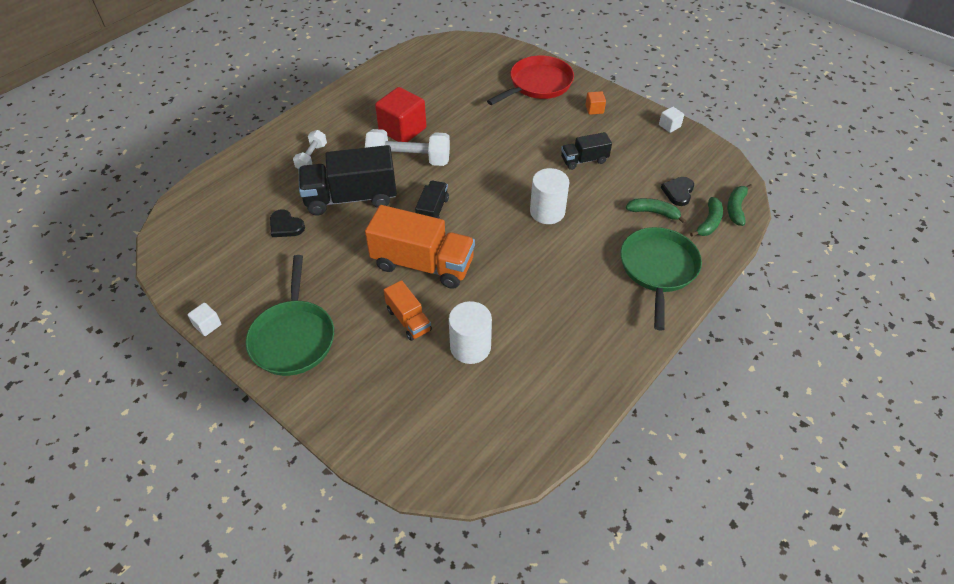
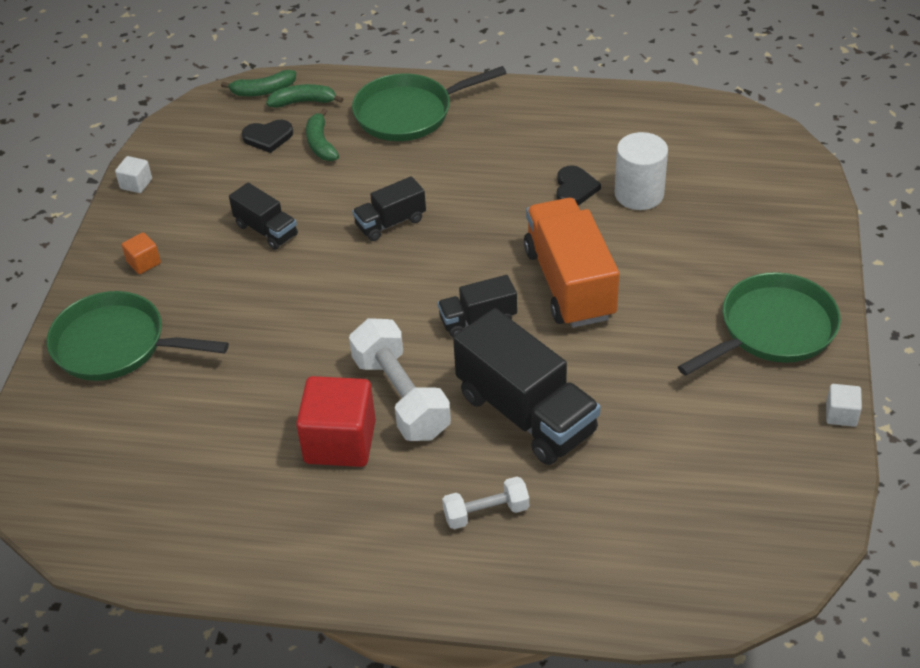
camera: 120 degrees left, 5 degrees down
black heart [270,209,305,237] -> black heart moved to [556,165,601,205]
orange truck [384,280,432,341] -> none
red pan [487,55,574,105] -> green pan [47,291,229,381]
white cylinder [530,168,569,224] -> black truck [352,176,426,241]

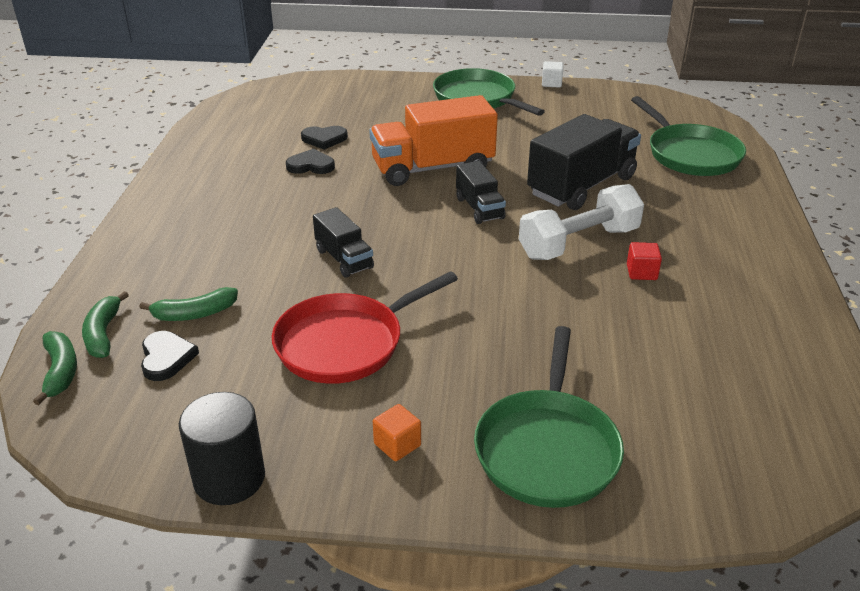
camera: 95 degrees left, 10 degrees down
white cube [115,156,152,193] -> black cylinder [179,392,265,505]
black truck [229,183,298,250] -> red pan [272,271,458,384]
red cube [296,376,376,467] -> red cube [627,242,662,280], size x0.47
green pan [352,66,506,141] -> green pan moved to [631,96,746,176]
white dumbbell [442,476,529,529] -> none
white cylinder [615,132,668,210] -> black heart [301,126,348,150]

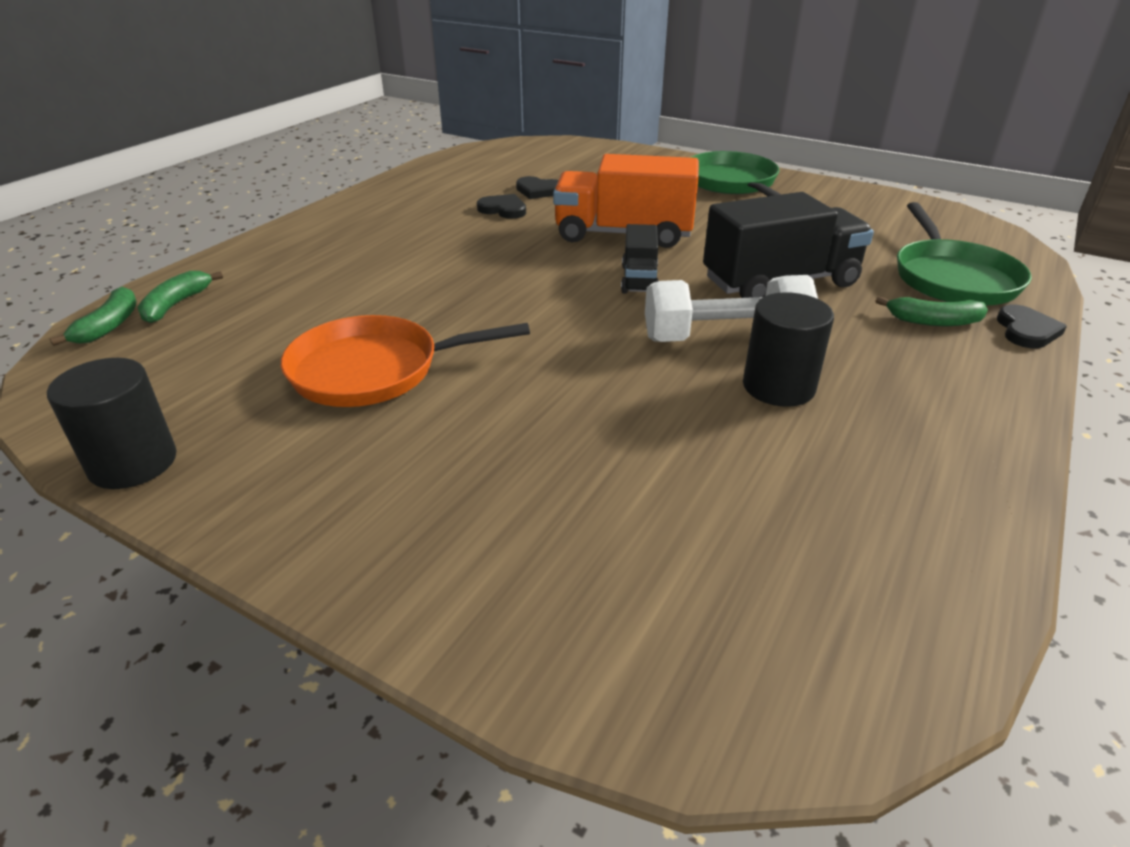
camera: 25 degrees right, 0 degrees up
green banana [139,287,238,321] -> green banana moved to [876,296,988,326]
black heart [141,331,199,381] -> black heart moved to [997,304,1067,348]
red pan [272,271,458,384] -> orange pan [281,315,530,407]
black truck [313,207,374,278] -> none
orange cube [373,404,421,461] -> none
green pan [474,326,624,508] -> none
white cube [542,61,563,88] -> none
red cube [627,242,662,280] -> black cylinder [743,292,834,407]

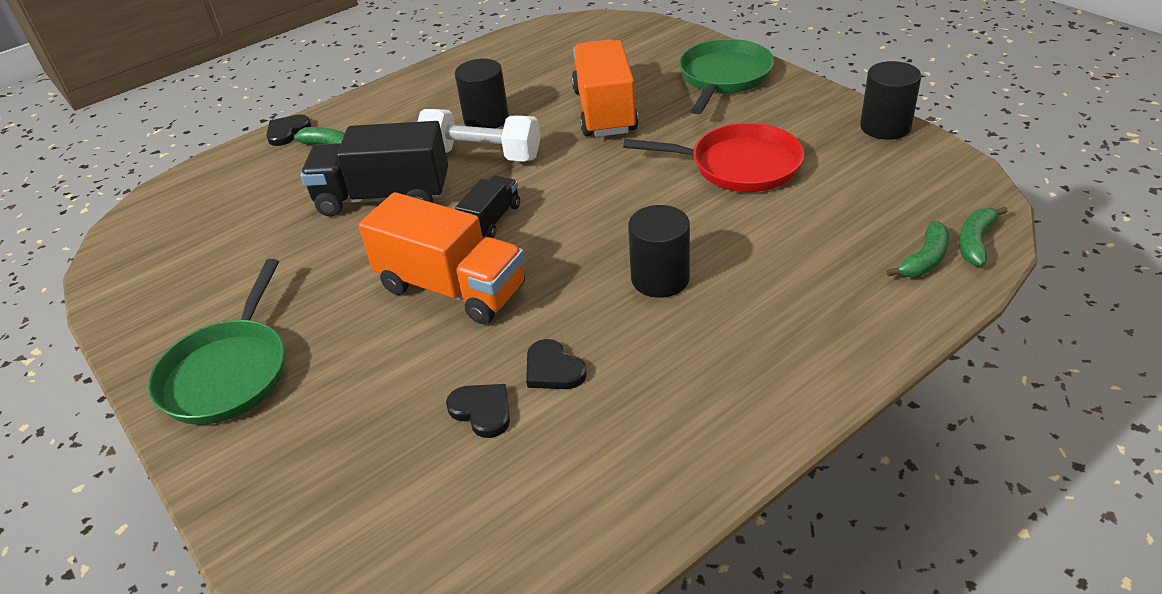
camera: 155 degrees left, 5 degrees up
orange pan [281,315,530,407] -> red pan [623,123,804,192]
green pan [897,202,1031,306] -> green pan moved to [679,39,774,114]
none -> orange truck [572,39,638,137]
none -> black cylinder [628,205,690,298]

